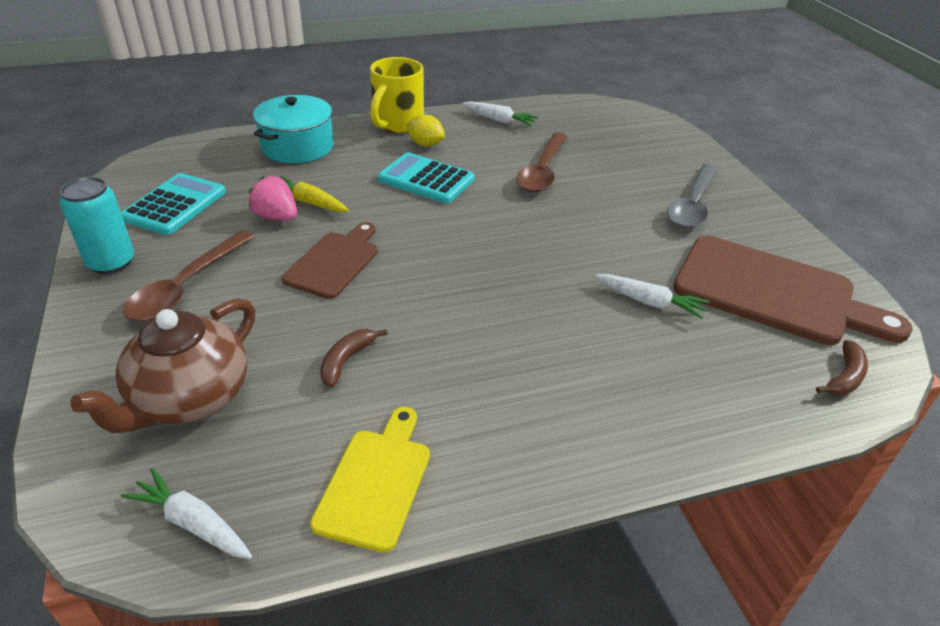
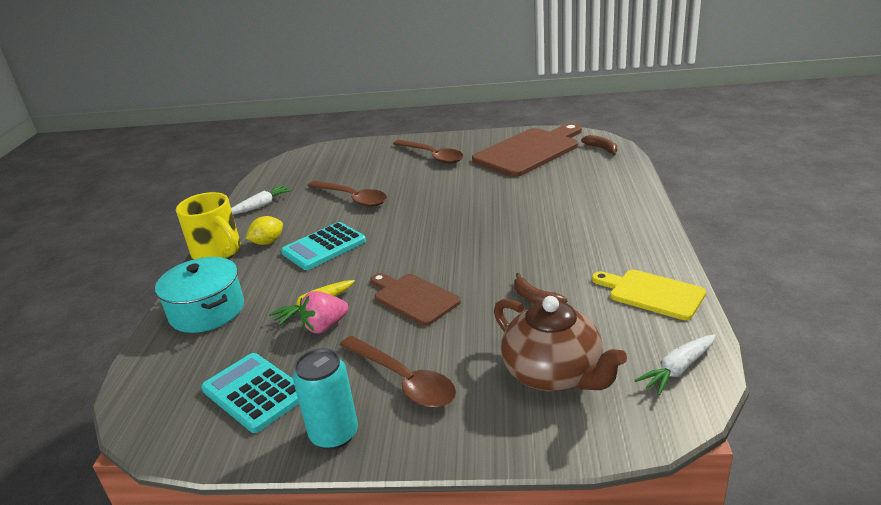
camera: 65 degrees left, 10 degrees down
white carrot [595,274,709,319] -> none
grey spoon [667,164,719,228] -> brown spoon [393,140,464,164]

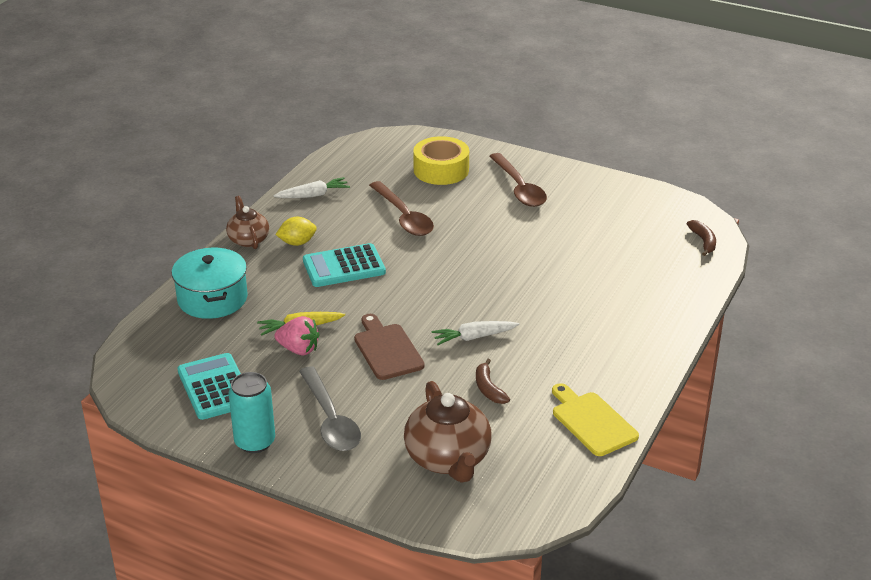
camera: 20 degrees right, 5 degrees up
yellow mug [176,192,241,260] -> brown teapot [226,196,269,249]
pink strawberry [299,291,348,334] -> pink strawberry turned 150 degrees counterclockwise [274,316,320,355]
brown spoon [340,336,456,408] -> grey spoon [299,366,361,451]
brown cutting board [472,123,582,177] -> none
white carrot [634,334,716,395] -> white carrot moved to [432,321,519,345]
none -> yellow tape [413,136,469,185]

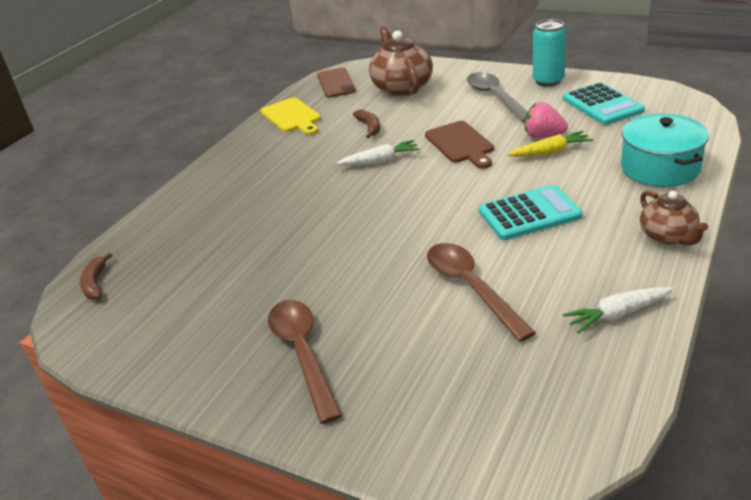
camera: 175 degrees left, 0 degrees up
yellow lemon [275,217,317,246] -> none
yellow tape [413,136,469,185] -> none
none -> brown phone [317,68,356,98]

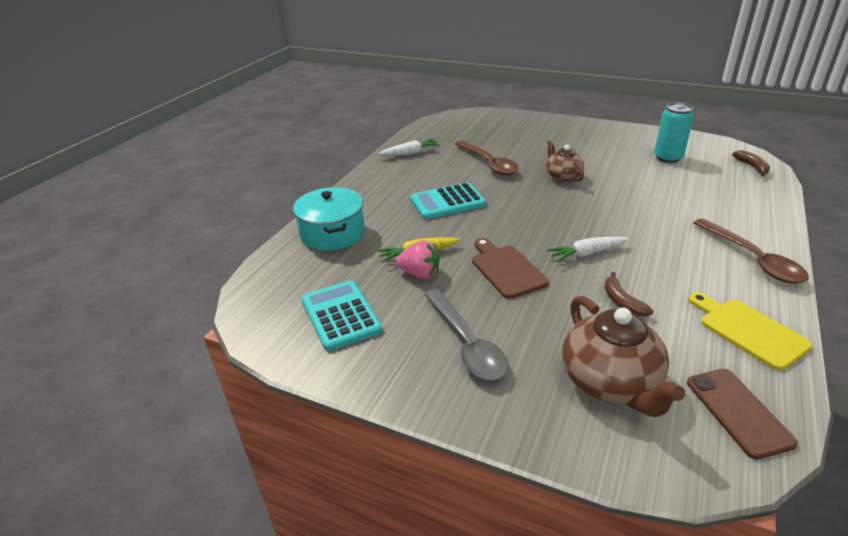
camera: 175 degrees right, 0 degrees up
brown spoon [268,300,342,424] -> brown spoon moved to [693,218,809,284]
turquoise can [533,19,566,86] -> turquoise can moved to [654,103,694,163]
brown teapot [640,190,708,245] -> brown teapot moved to [546,140,584,182]

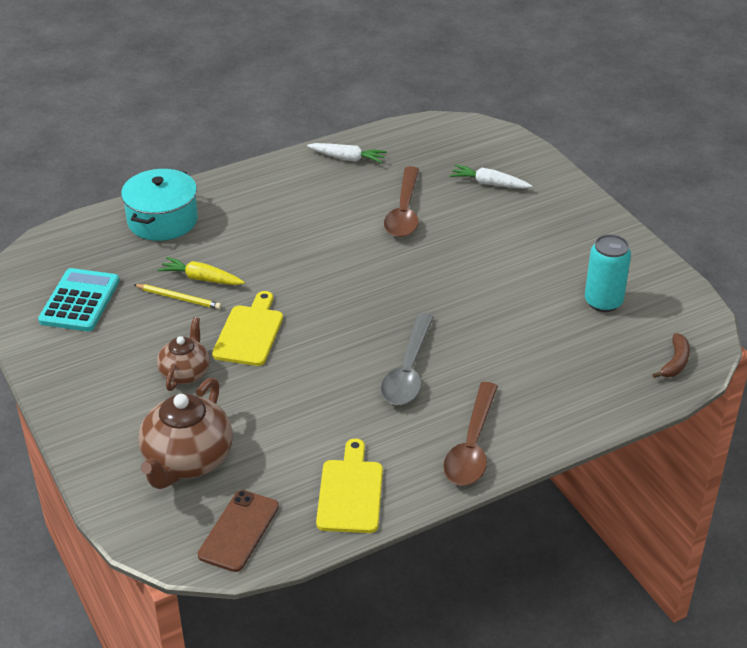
camera: 35 degrees right, 5 degrees up
pink strawberry [396,240,440,279] -> yellow pencil [133,284,222,309]
turquoise calculator [410,182,486,219] -> none
grey spoon [424,289,509,380] -> grey spoon moved to [381,313,434,405]
brown cutting board [472,238,549,299] -> yellow cutting board [212,291,283,366]
brown teapot [546,140,584,182] -> brown teapot moved to [157,317,209,391]
white carrot [547,237,629,262] -> white carrot moved to [450,164,532,189]
brown banana [605,272,653,317] -> none

